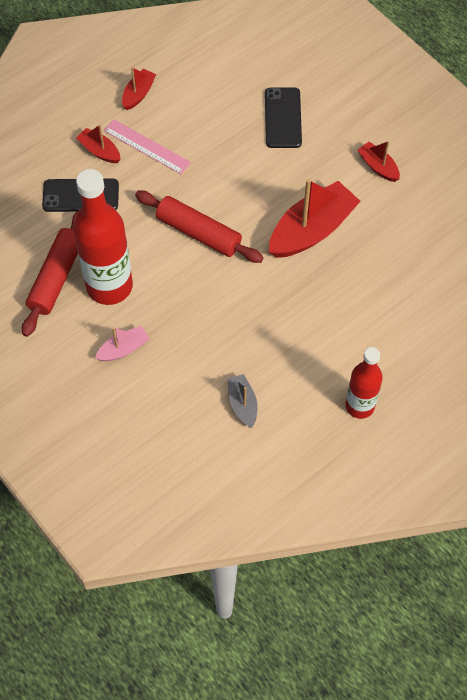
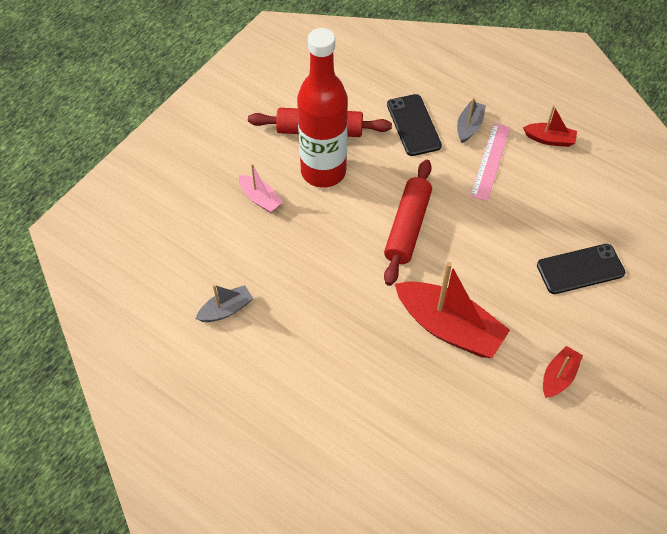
camera: 75 degrees right, 5 degrees down
red boat [76,124,121,163] -> grey boat [457,98,486,143]
red bottle [345,347,383,419] -> none

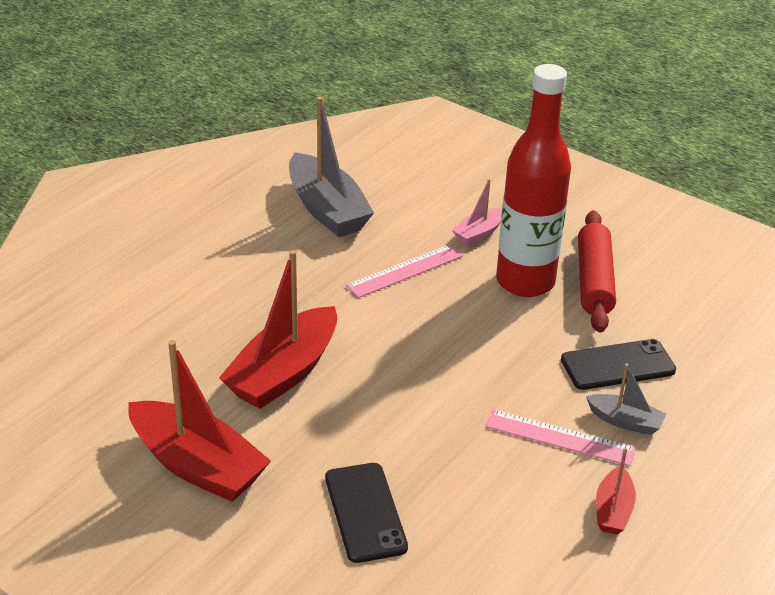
camera: 90 degrees right, 20 degrees down
grey boat [196,285,253,322] -> grey boat [289,97,374,237], size x2.00
red rolling pin [384,160,432,286] -> none
red boat [543,346,583,398] -> red boat [128,340,271,502], size x2.00
none -> pink ruler [346,244,463,298]

